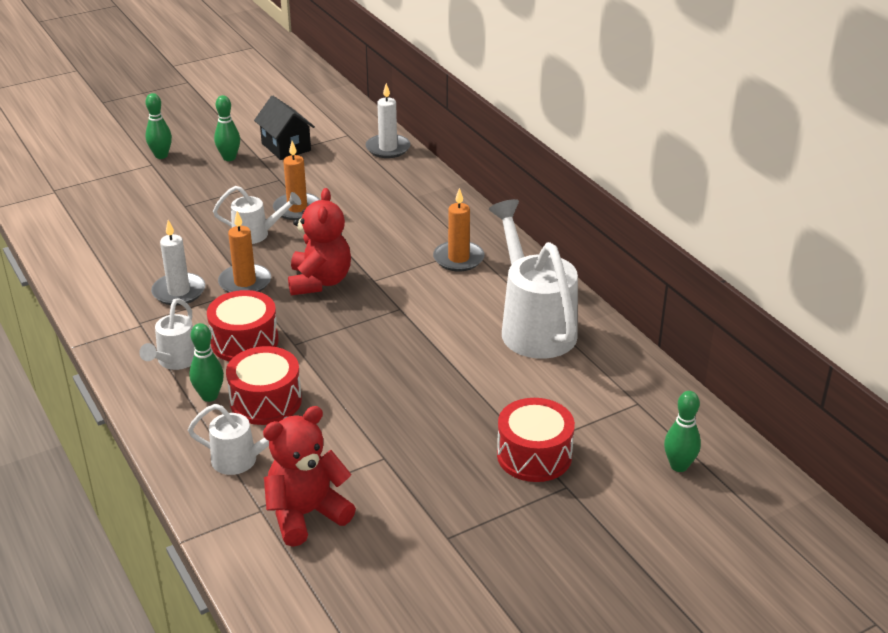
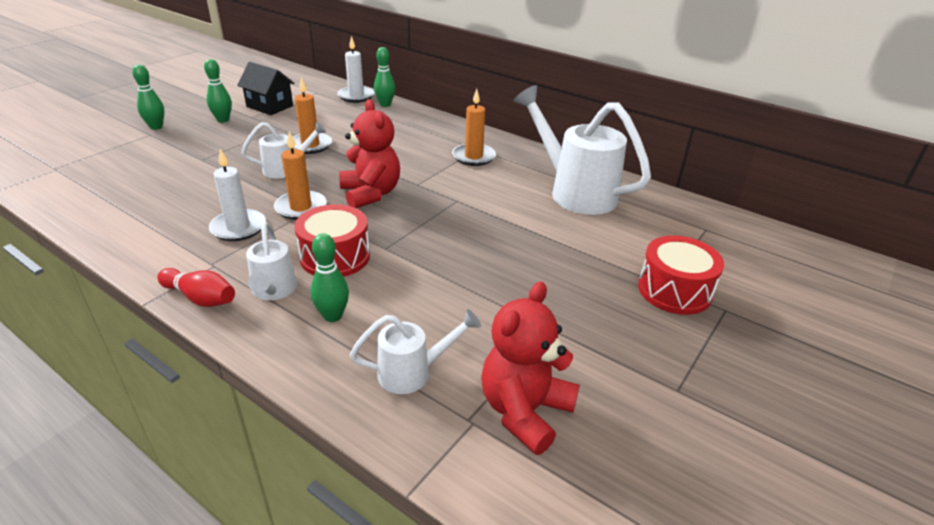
camera: 25 degrees left, 0 degrees up
red drum [226,346,302,425] -> none
green bowling pin [664,391,701,472] -> green bowling pin moved to [374,47,395,107]
none -> red bowling pin [157,268,235,307]

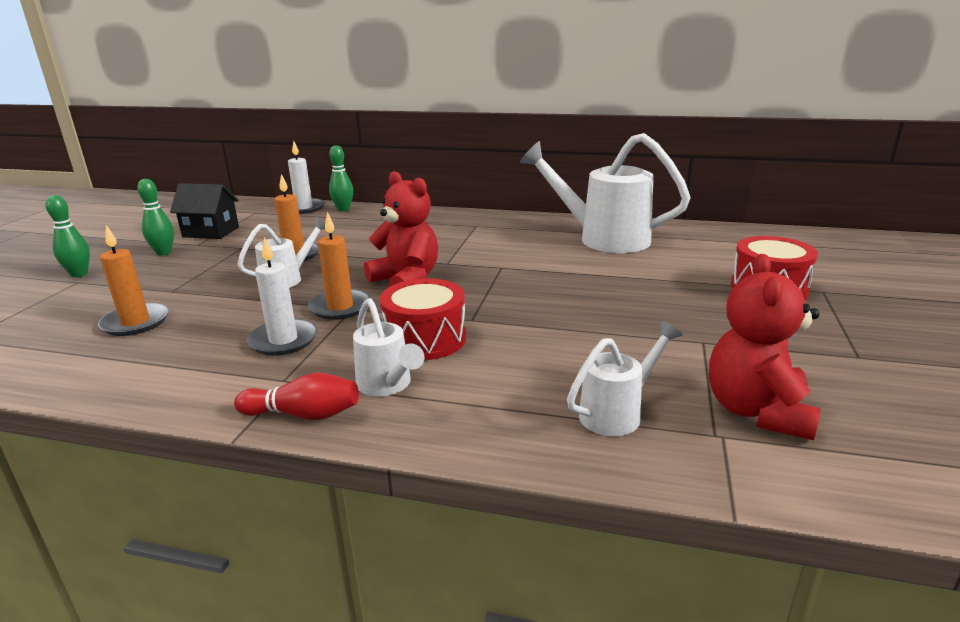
camera: 20 degrees left, 10 degrees down
green bowling pin [311,233,349,322] -> none
orange candle [452,89,496,166] -> orange candle moved to [98,225,169,336]

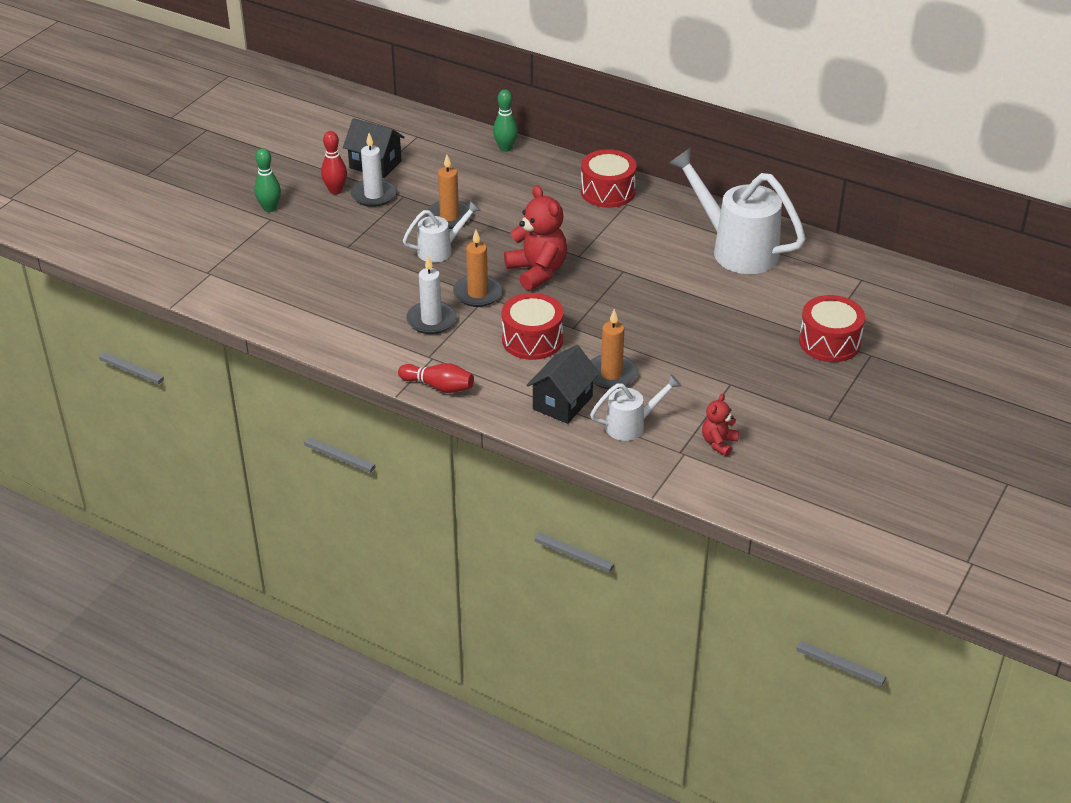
camera: 15 degrees right, 15 degrees up
orange candle [98,225,169,336] -> orange candle moved to [590,309,638,389]
green bowling pin [137,179,174,256] -> red bowling pin [321,131,347,194]
white candle [288,141,325,214] -> white candle moved to [351,133,397,207]
white watering can [353,298,424,396] -> none
red teddy bear [709,254,821,440] -> red teddy bear [702,394,739,456], size x0.54
none -> black house [526,345,600,424]
none -> red drum [581,149,637,208]

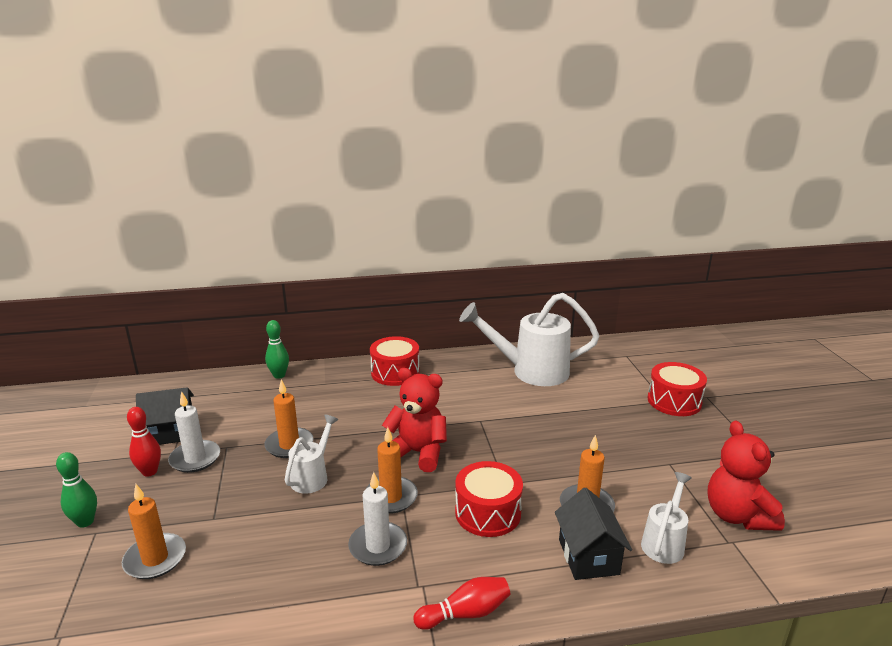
camera: 40 degrees left, 15 degrees down
red teddy bear [702,394,739,456] -> red teddy bear [707,421,785,531], size x1.84
none -> orange candle [122,484,186,579]

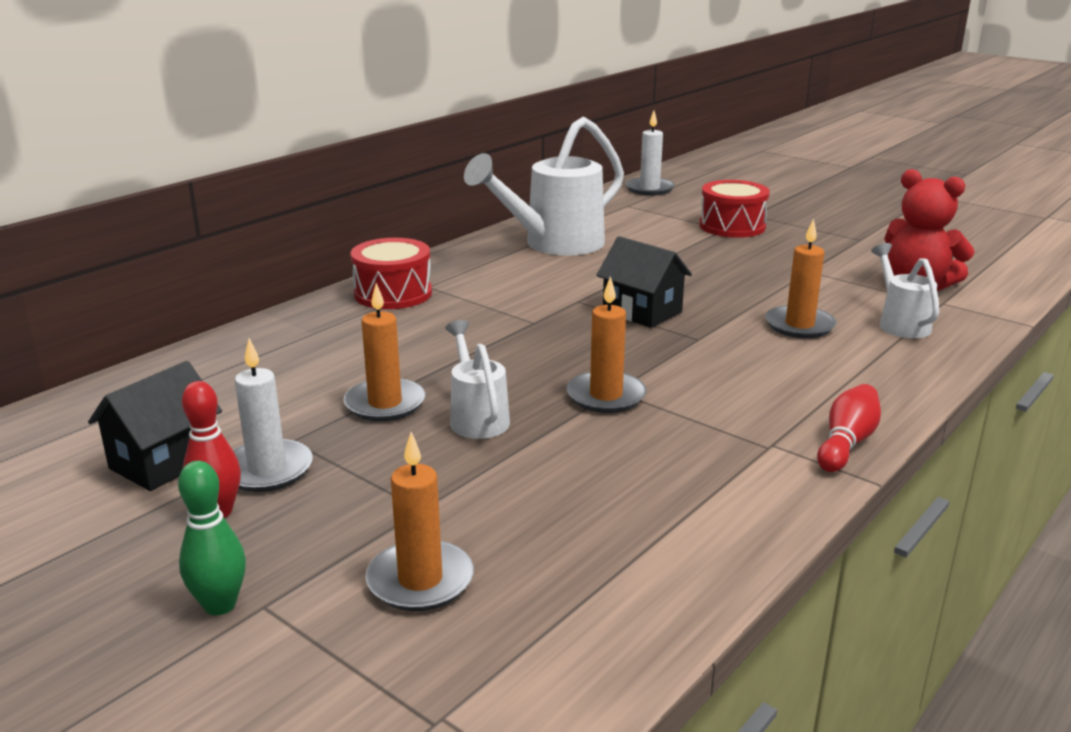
camera: 40 degrees left, 0 degrees up
green bowling pin [265,320,289,379] -> none
white candle [348,472,407,566] -> white candle moved to [625,111,675,196]
red teddy bear [382,368,447,472] -> none
red drum [455,461,523,537] -> none
black house [555,488,632,580] -> black house moved to [596,236,692,328]

